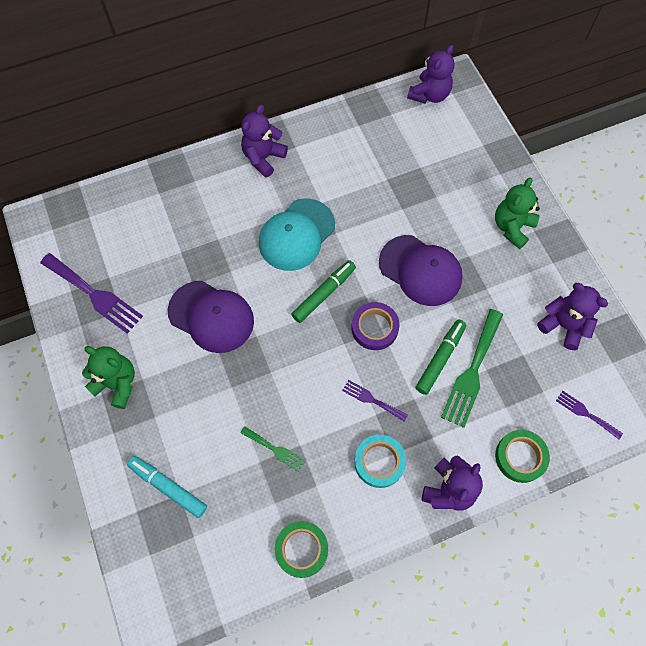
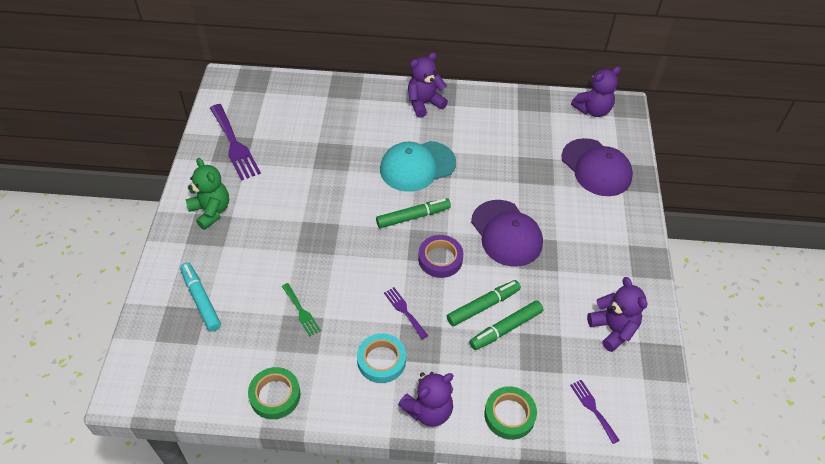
camera: 25 degrees right, 15 degrees down
purple cap [168,281,254,353] -> purple cap moved to [561,138,633,196]
green fork [441,309,503,428] -> green marker [469,301,543,350]
green teddy bear [495,177,540,249] -> none

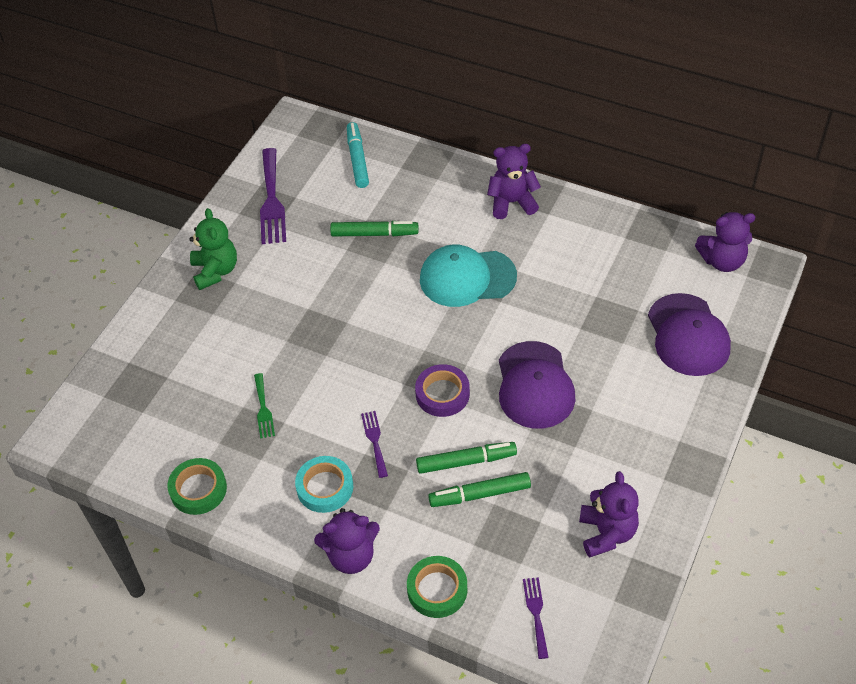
camera: 25 degrees right, 0 degrees up
turquoise marker [180,262,221,331] -> turquoise marker moved to [347,122,369,188]
green marker [376,198,451,228] -> green marker moved to [330,221,419,236]

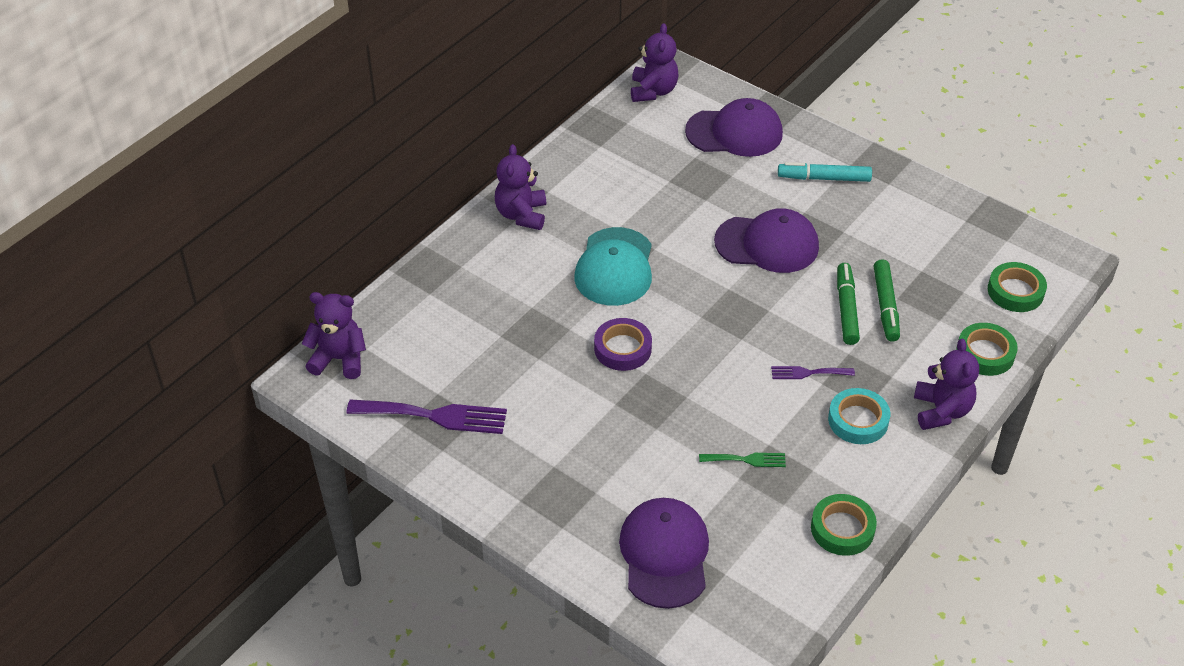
camera: 80 degrees left, 5 degrees down
green teddy bear [190,208,237,290] -> none
green marker [330,221,419,236] -> none
turquoise marker [347,122,369,188] -> turquoise marker moved to [778,162,872,182]
purple tape [415,364,470,417] -> purple tape moved to [594,318,652,371]
purple fork [523,577,549,659] -> green tape [988,262,1047,312]
purple teddy bear [579,471,639,558] -> purple teddy bear moved to [301,292,366,379]
none -> purple cap [619,498,709,609]

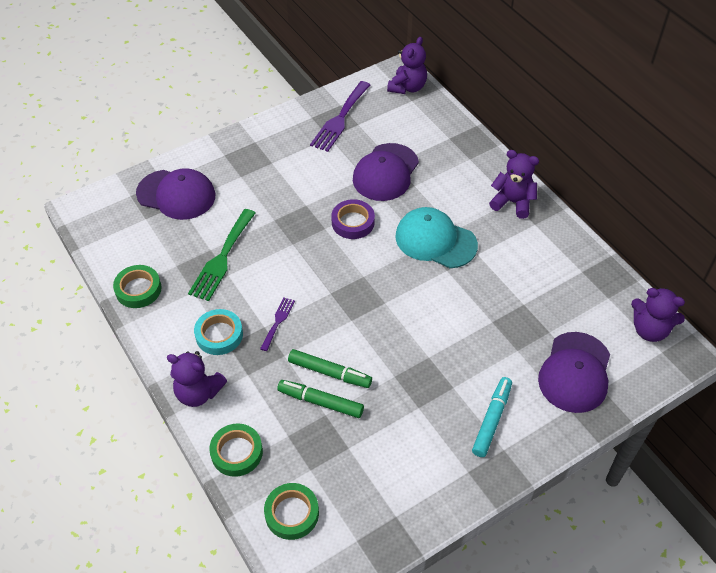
camera: 110 degrees right, 5 degrees up
green fork [699,453,786,467] -> green fork [188,209,256,301], size x1.88
purple cap [714,208,819,273] -> purple cap moved to [353,143,419,201]

